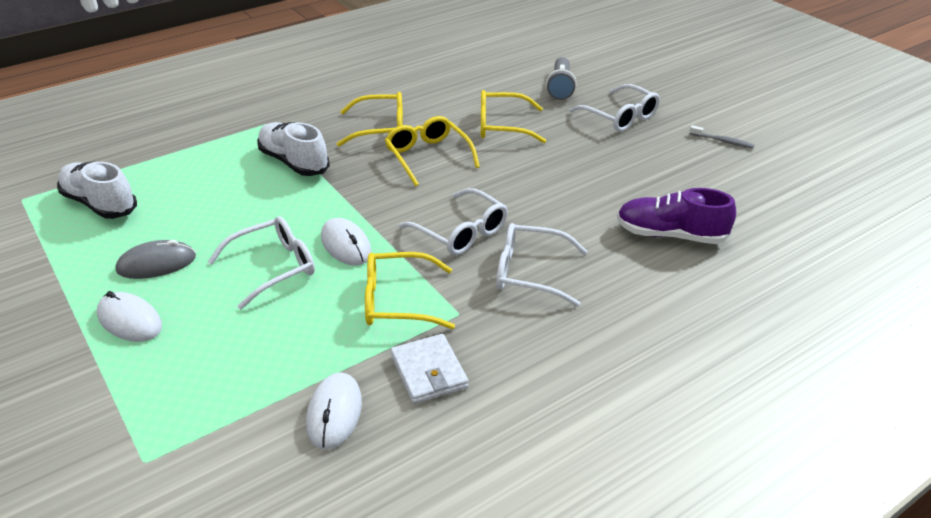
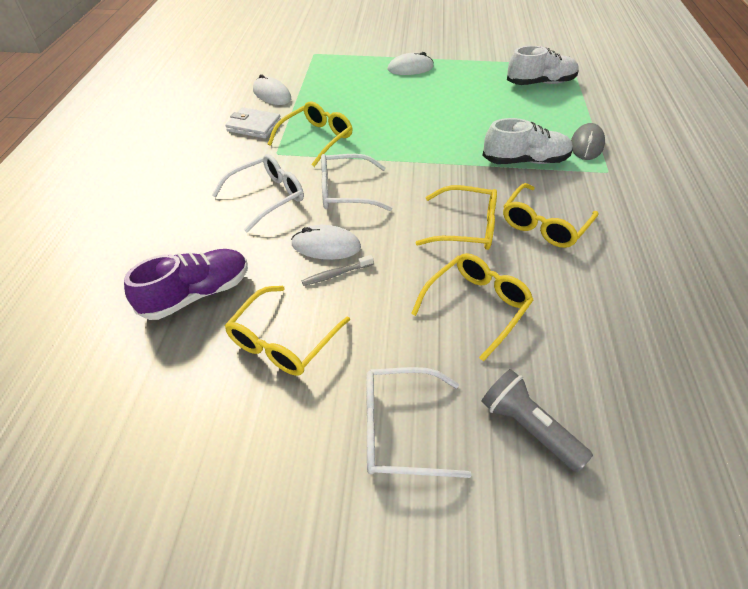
camera: 130 degrees right, 10 degrees up
grey mouse [116,240,196,279] -> grey mouse moved to [571,123,605,160]
white glasses [208,216,315,310] -> none
white mouse [321,218,372,266] -> white mouse moved to [291,225,361,260]
grey toothbrush [689,125,754,149] -> grey toothbrush moved to [302,255,374,286]
none -> yellow glasses [225,286,350,375]

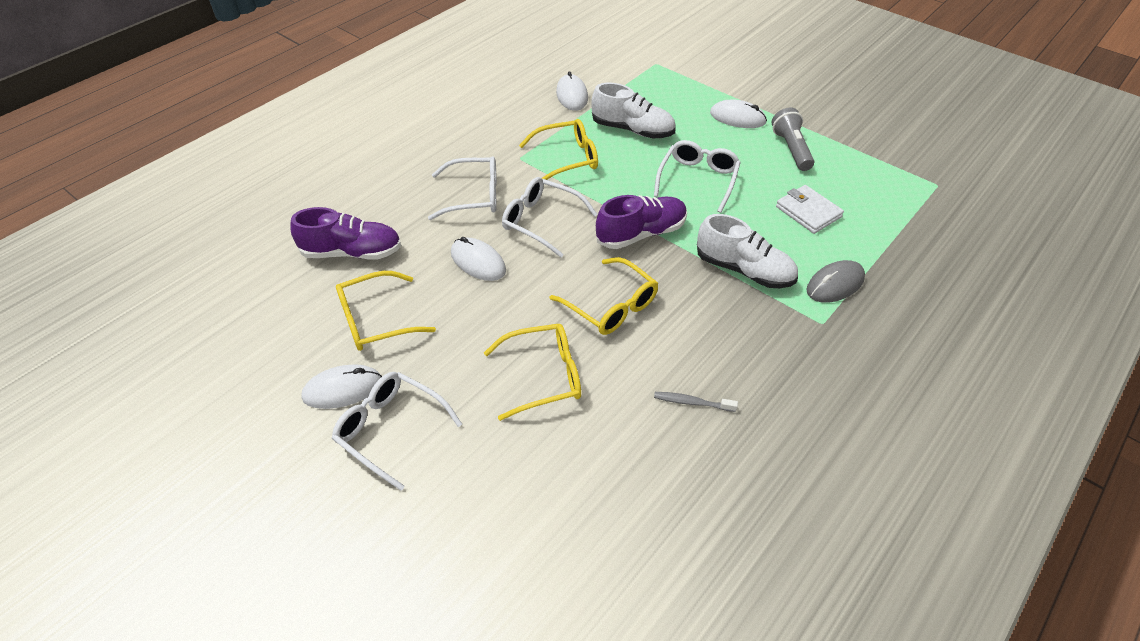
camera: 35 degrees right, 0 degrees up
white wallet [225,107,281,139] -> white wallet moved to [776,185,844,234]
grey toothbrush [302,255,374,286] -> grey toothbrush moved to [654,392,738,412]
grey flashlight [481,369,593,473] -> grey flashlight moved to [771,108,814,171]
yellow glasses [503,183,599,248] -> none
white shoe [507,46,579,85] -> white shoe moved to [591,83,676,138]
none -> white mouse [301,364,382,409]
none -> purple shoe [596,195,687,249]
none -> white glasses [654,140,741,213]

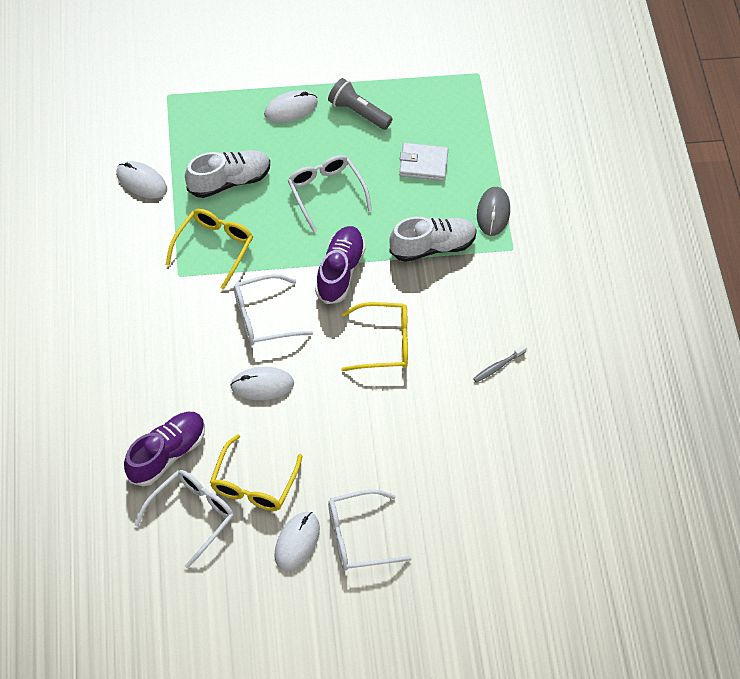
camera: 50 degrees left, 10 degrees up
white glasses [428,156,497,220] -> white glasses moved to [135,470,234,569]
yellow glasses [484,324,581,421] -> none

